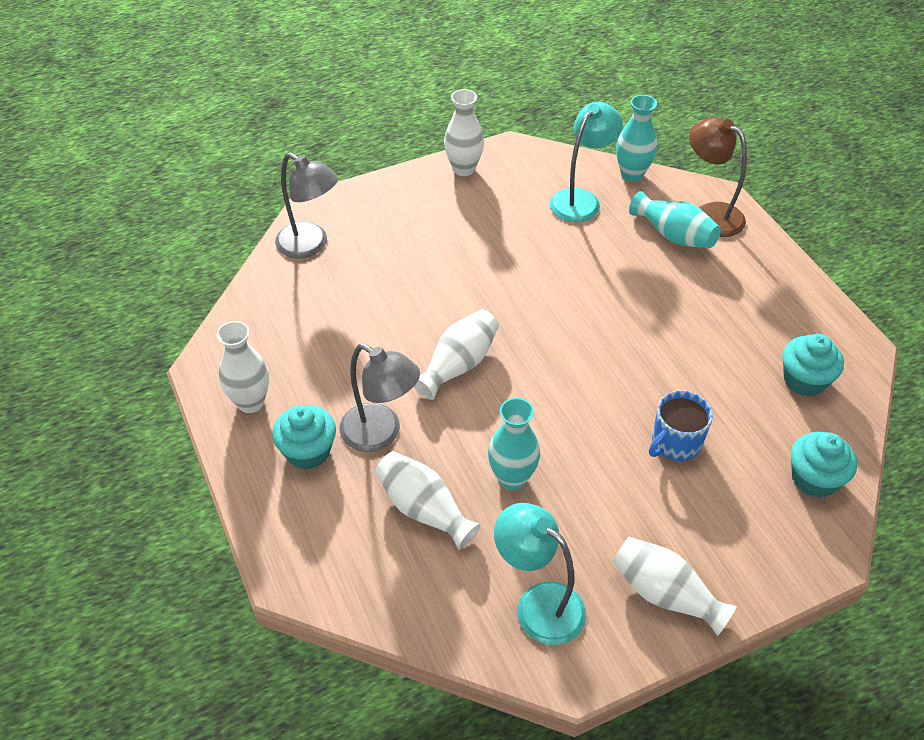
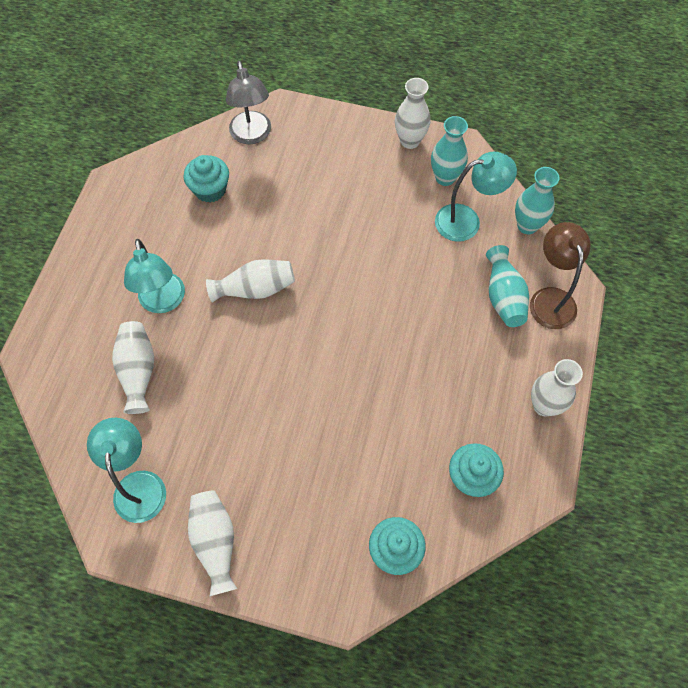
camera: 40 degrees right, 15 degrees up
white vase [217,321,269,413] -> white vase moved to [531,359,583,416]
turquoise cupcake [272,405,336,470] -> turquoise cupcake moved to [184,155,229,203]
grey lamp [340,344,420,452] -> turquoise lamp [124,239,185,313]
turquoise vase [488,398,540,490] -> turquoise vase moved to [431,116,468,186]
blue mug [649,390,713,461] -> none

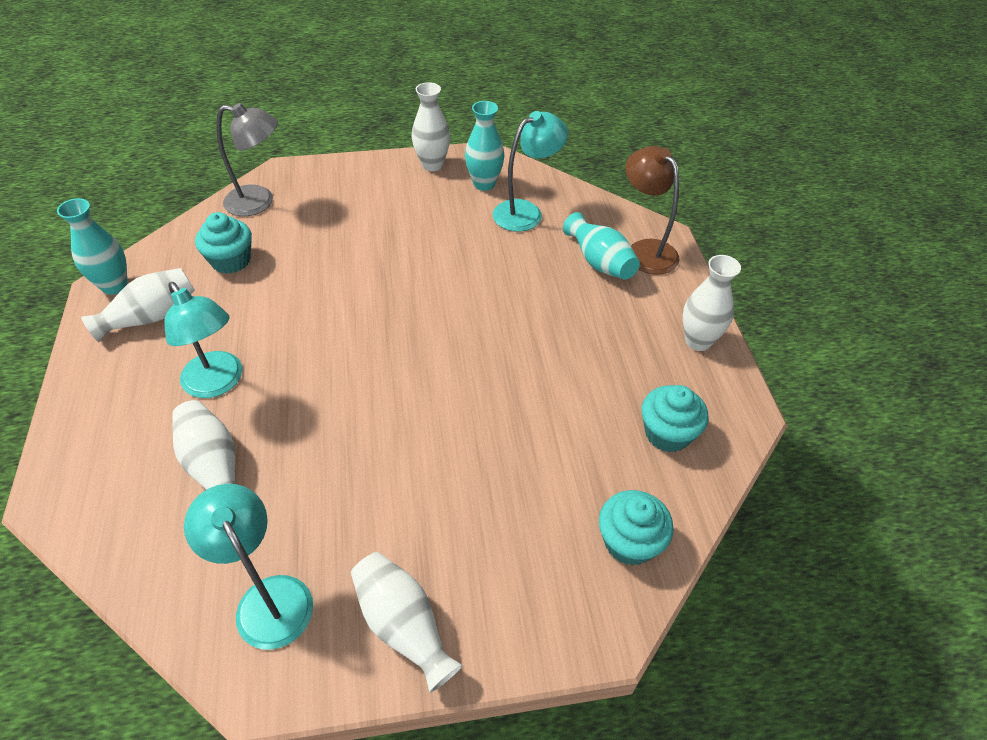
camera: 25 degrees left, 15 degrees down
white vase [206,259,295,302] -> white vase moved to [81,268,195,342]
grey lamp [226,61,271,144] -> grey lamp turned 45 degrees counterclockwise [216,103,278,216]
turquoise vase [515,167,560,234] -> turquoise vase moved to [57,198,128,295]

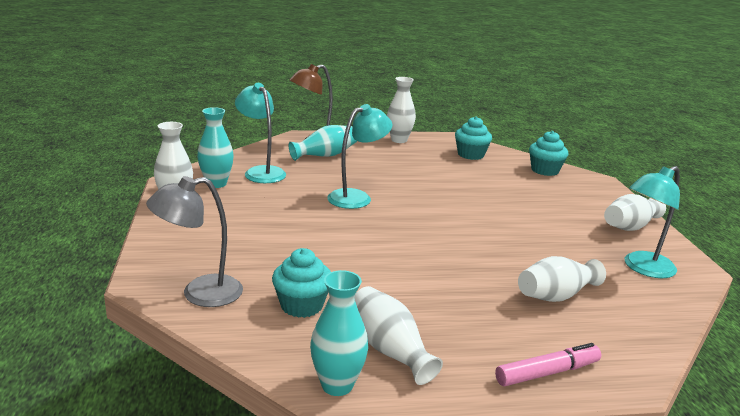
camera: 90 degrees left, 25 degrees down
turquoise lamp [164,282,242,398] -> turquoise lamp moved to [327,104,392,209]
grey lamp [216,103,278,216] -> grey lamp turned 120 degrees counterclockwise [146,176,243,307]
none -> pink marker [495,343,601,386]

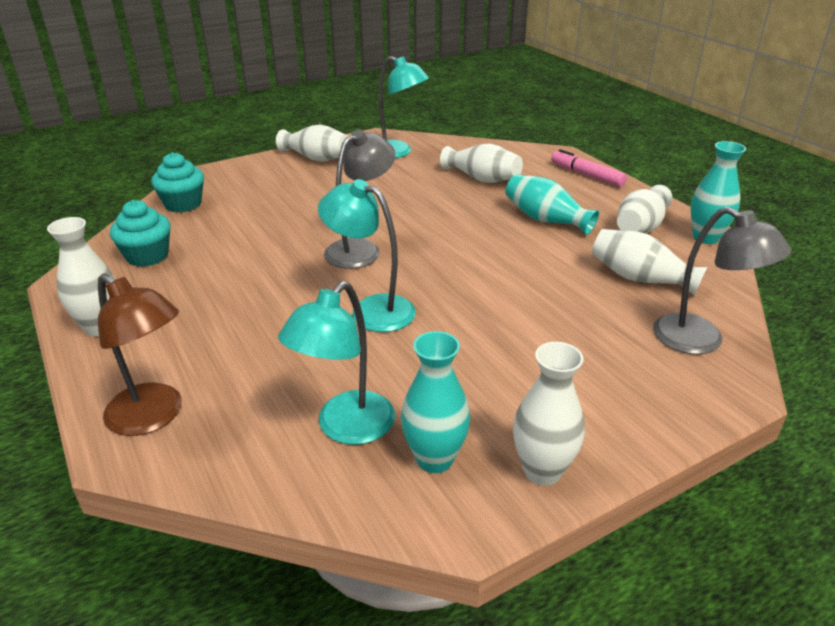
camera: 110 degrees left, 10 degrees up
turquoise cupcake [272,248,331,318] -> white vase [592,229,707,295]
turquoise vase [289,125,357,161] -> turquoise vase moved to [505,174,599,235]
none -> grey lamp [324,129,396,269]

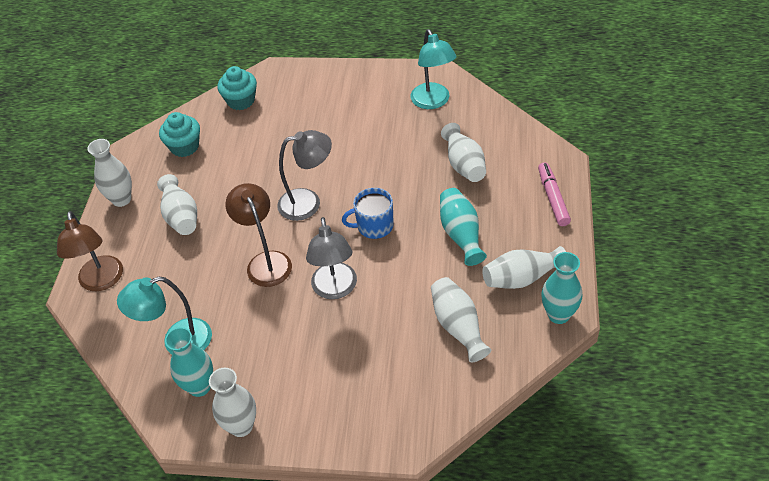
camera: 40 degrees right, 15 degrees up
white vase [276,125,349,162] -> white vase moved to [157,174,197,235]
turquoise lamp [318,179,416,332] -> brown lamp [225,183,292,287]
grey lamp [653,207,791,354] -> grey lamp moved to [306,217,357,299]
none -> blue mug [342,188,394,239]

